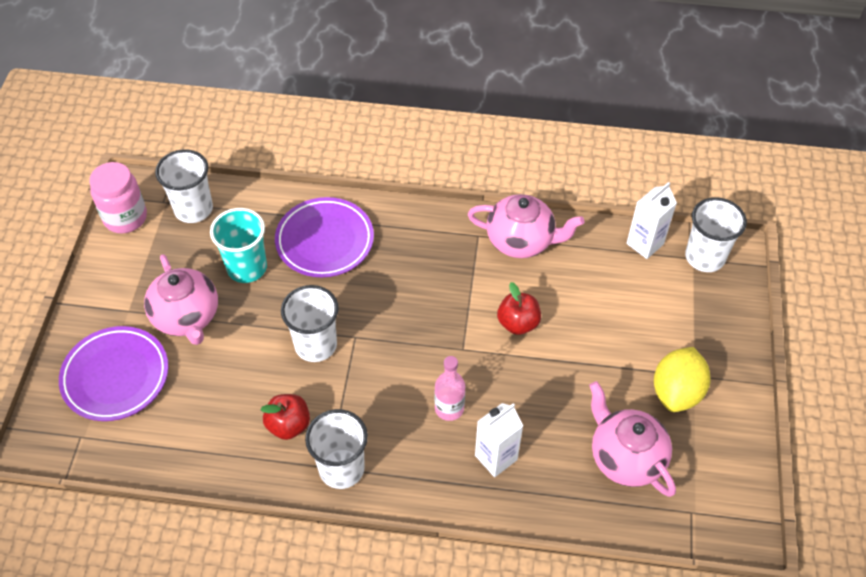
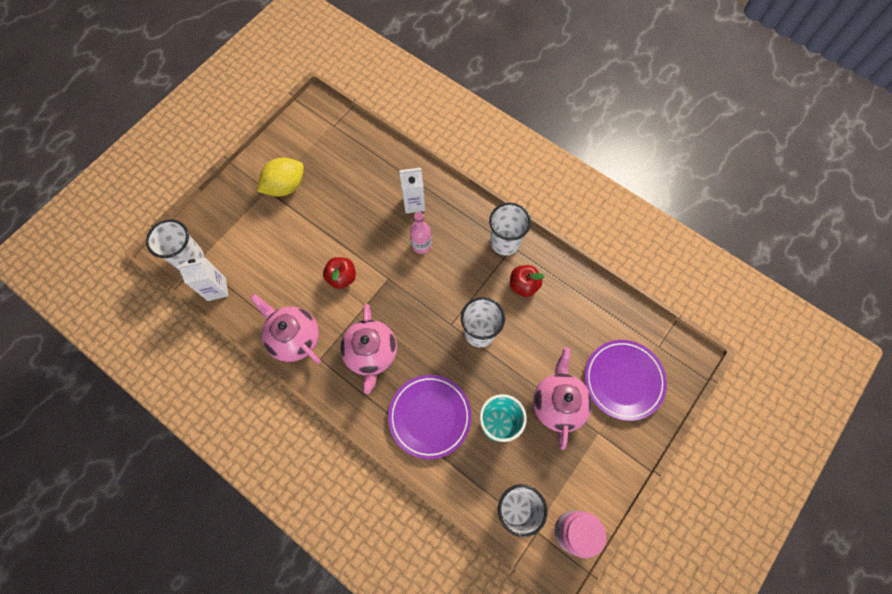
camera: 150 degrees left, 15 degrees up
pink teapot [589,381,676,497] -> pink teapot moved to [340,304,397,394]

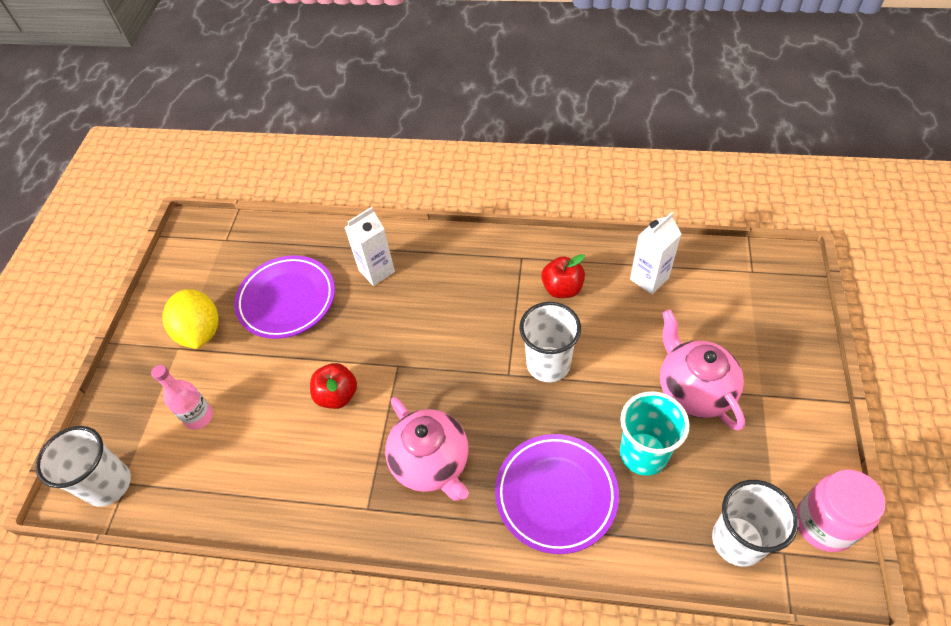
camera: 25 degrees left, 15 degrees down
white carton [177,258,228,301] -> white carton moved to [630,212,681,294]
pink teapot [250,294,321,364] -> none
yellow lemon [257,158,304,197] -> yellow lemon turned 45 degrees counterclockwise [162,289,219,349]
pink bottle [410,212,432,254] -> pink bottle moved to [151,365,213,430]
white cup [489,203,531,256] -> none
purple plate [585,340,667,421] -> purple plate moved to [234,255,335,339]

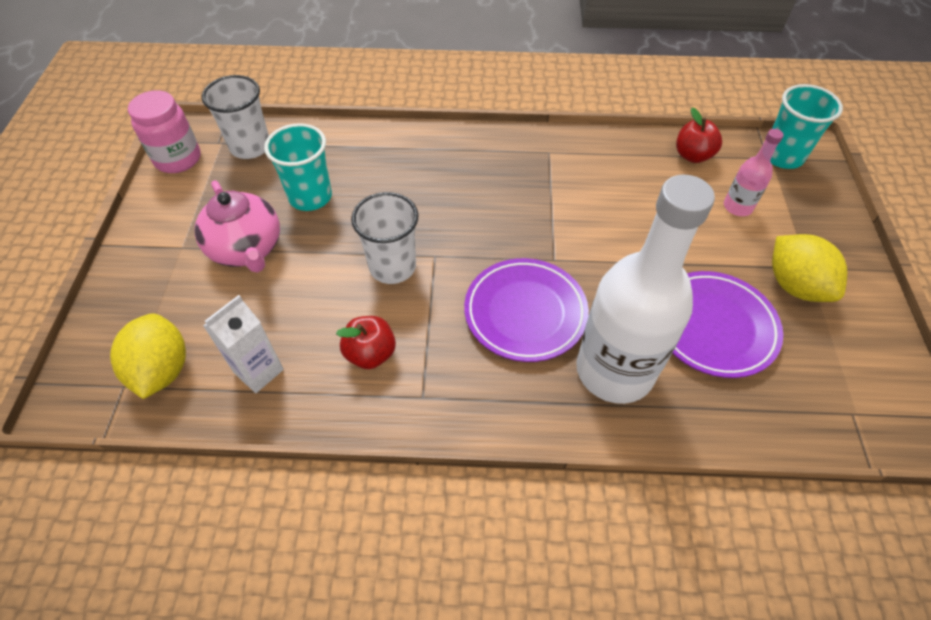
camera: 170 degrees right, 0 degrees up
white cup [36,426,131,507] -> turquoise cup [770,84,843,169]
red apple [310,363,357,409] -> red apple moved to [676,108,722,163]
white carton [344,207,395,286] -> white bottle [576,175,715,404]
pink teapot [385,397,469,501] -> none
purple plate [495,434,619,554] -> purple plate moved to [464,258,589,362]
none -> yellow lemon [110,313,186,399]

